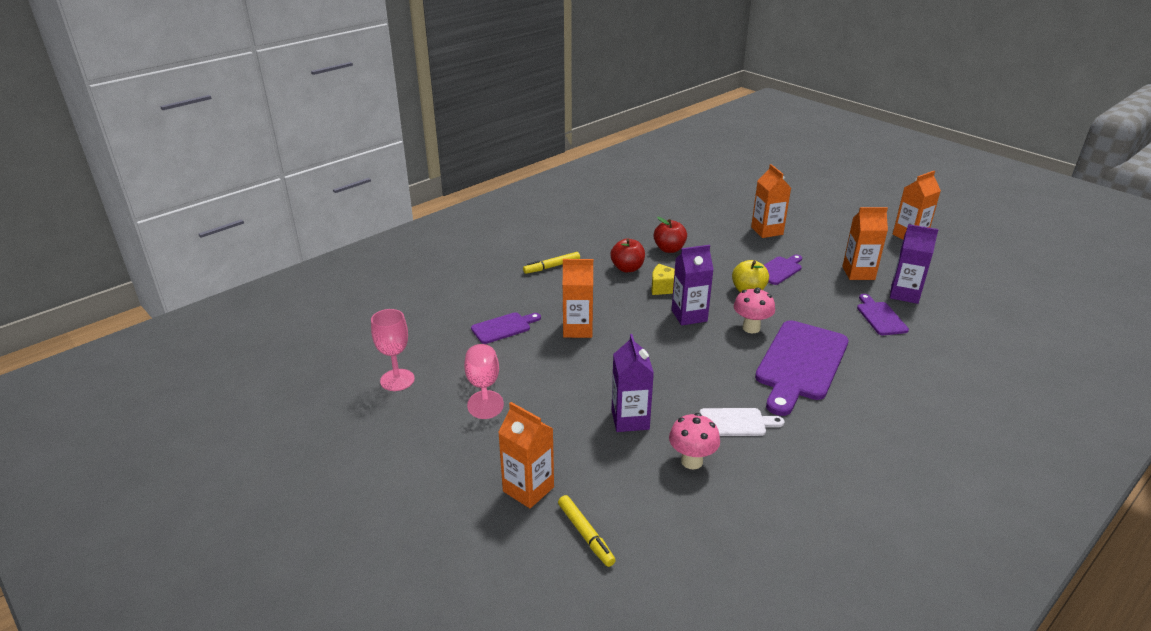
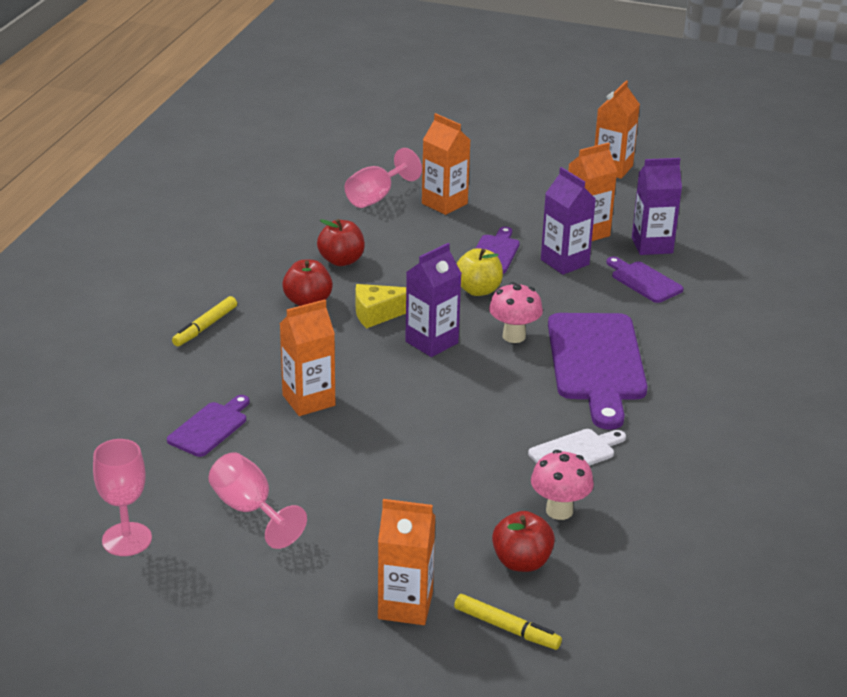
camera: 30 degrees left, 0 degrees up
purple carton [612,334,654,432] -> purple carton moved to [541,167,596,275]
none -> pink goblet [345,148,422,208]
none -> red apple [492,511,555,572]

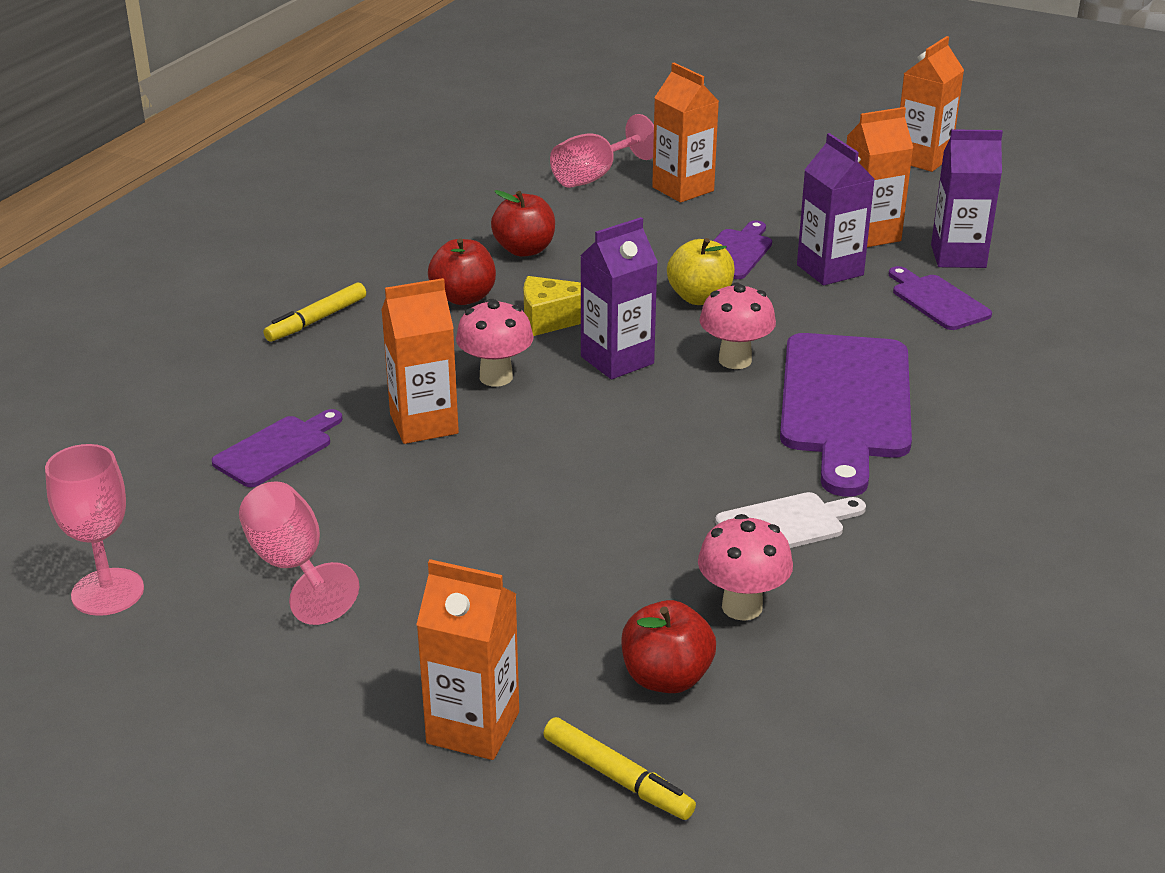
camera: 10 degrees right, 0 degrees up
none -> pink mushroom [456,299,534,387]

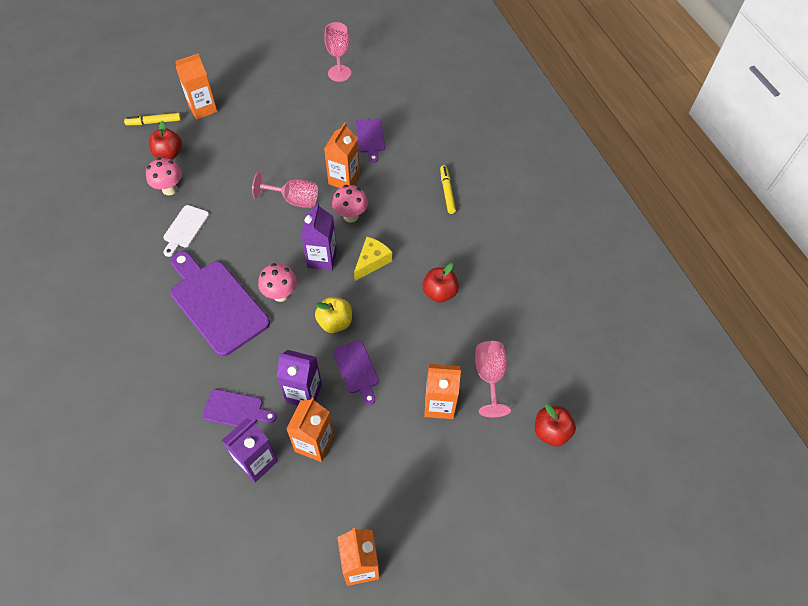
camera: 130 degrees right, 25 degrees up
pink goblet [239,481,359,625] -> pink goblet moved to [252,172,318,208]
red apple [428,238,496,305] -> red apple moved to [535,404,576,446]

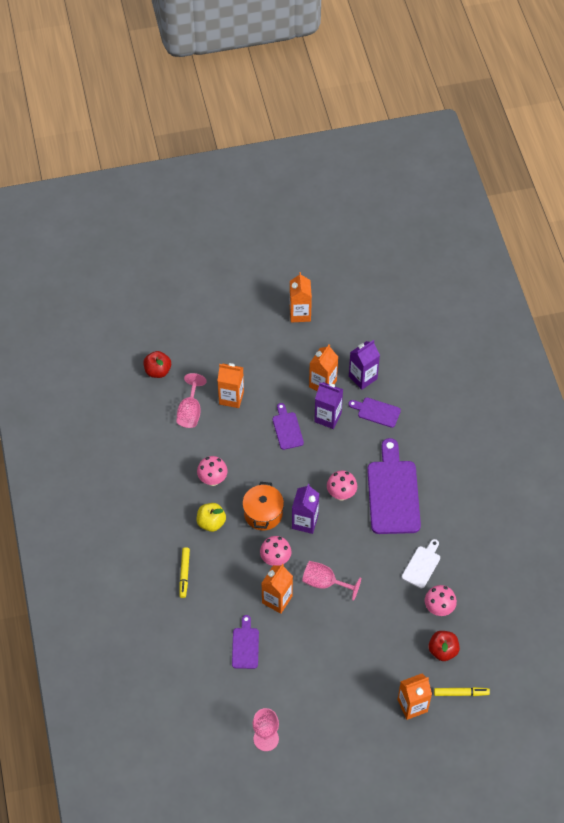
camera: 170 degrees left, 0 degrees up
purple cutting board [170,251,270,356] -> purple cutting board turned 150 degrees counterclockwise [367,438,421,534]
yellow apple [315,297,352,333] -> yellow apple moved to [197,503,226,532]
yellow cheese [354,237,392,281] -> orange pot [242,482,284,530]
red apple [422,263,459,303] -> pink mushroom [197,456,228,486]

